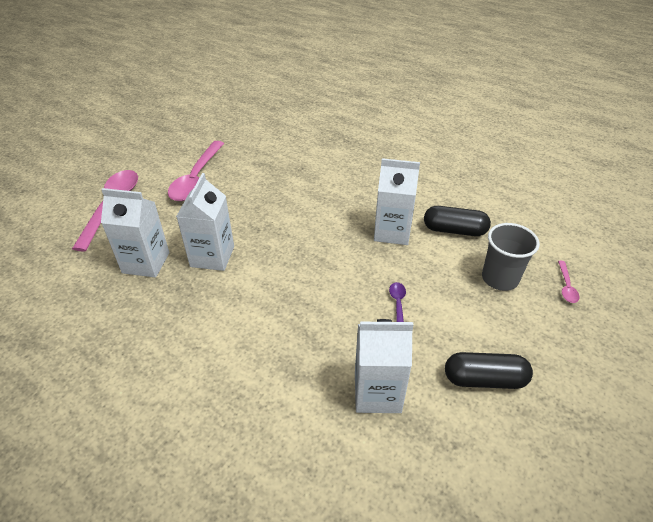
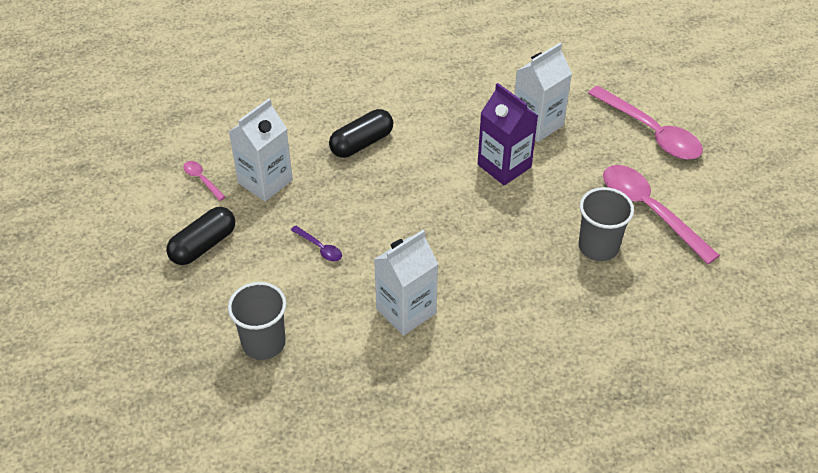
camera: 130 degrees right, 5 degrees up
white carton [176,173,234,271] -> purple carton [478,83,538,185]
black capsule [424,206,491,236] -> black capsule moved to [329,109,393,158]
pink spoon [558,261,580,303] -> pink spoon moved to [183,161,225,201]
none -> grey cup [579,187,634,261]

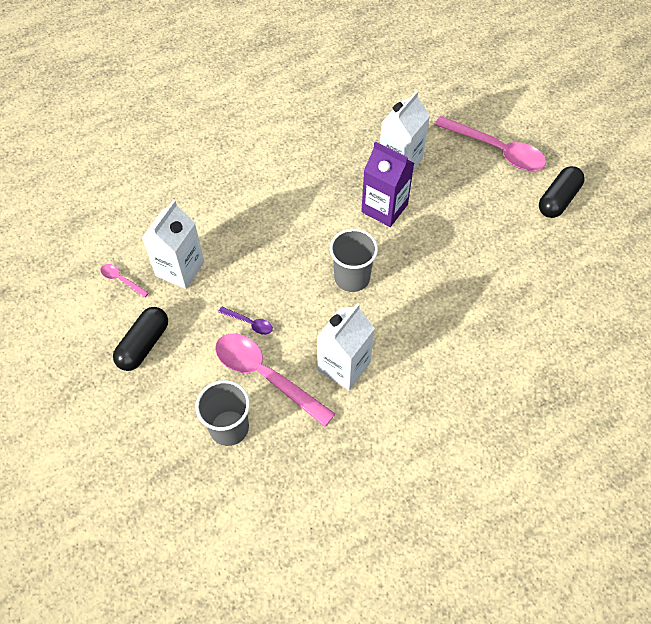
camera: 15 degrees left, 10 degrees up
black capsule [329,109,393,158] -> black capsule moved to [539,166,585,218]
grey cup [579,187,634,261] -> grey cup moved to [330,229,378,292]
pink spoon [603,165,720,264] -> pink spoon moved to [215,333,335,427]

